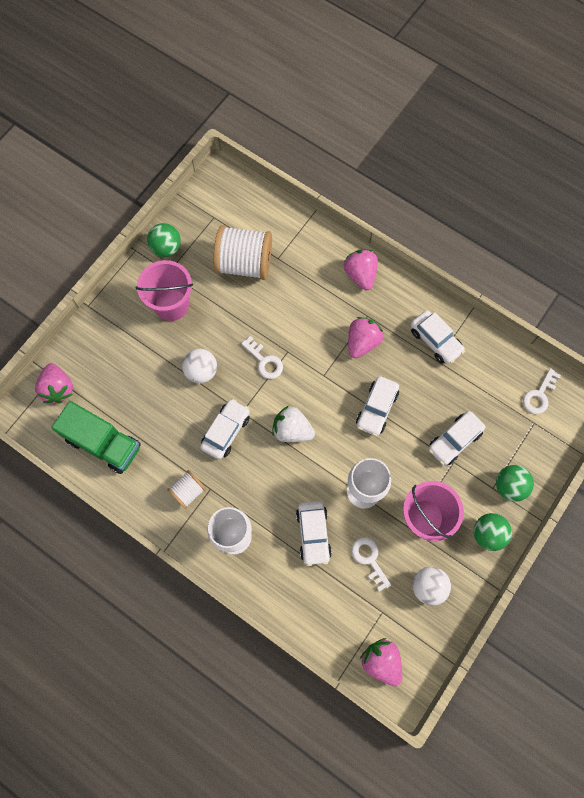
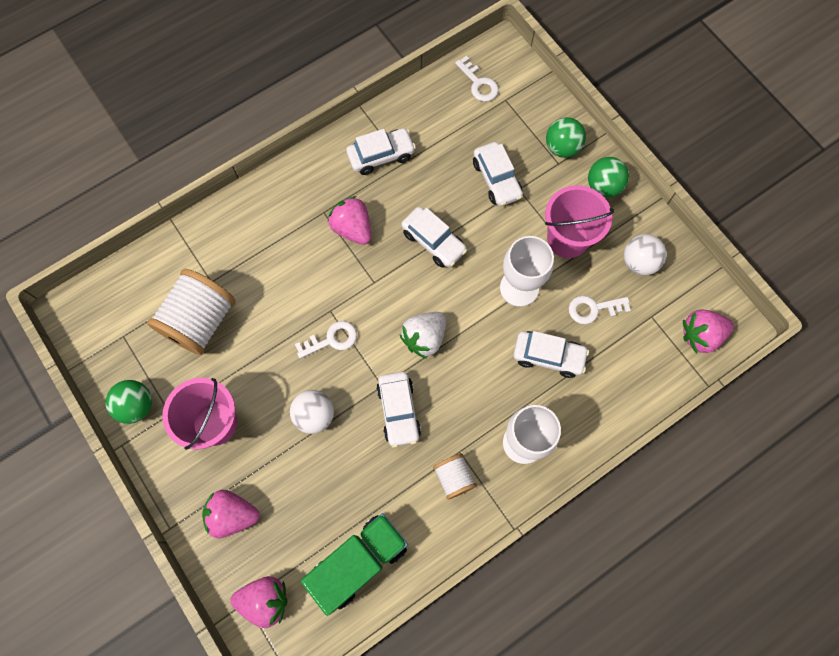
camera: 70 degrees left, 0 degrees up
white car [200,399,250,459] -> white car turned 150 degrees counterclockwise [376,372,421,447]
pink strawberry [344,250,378,290] -> pink strawberry moved to [202,490,260,538]

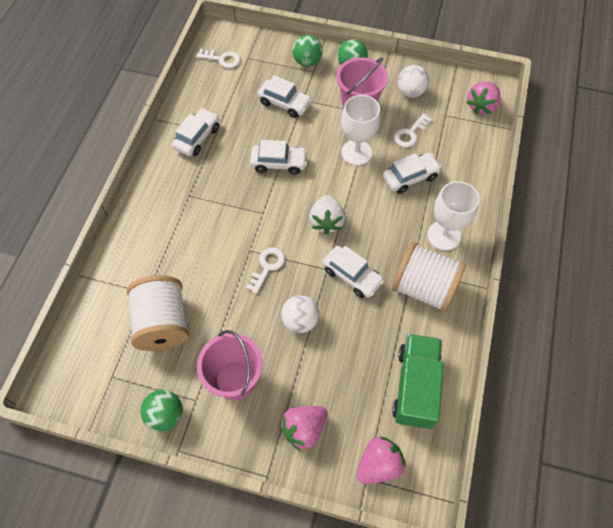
camera: 40 degrees left, 10 degrees down
pink strawberry [328,196,371,245] -> none
white spool [433,454,477,500] -> white spool [392,242,466,313], size x1.93

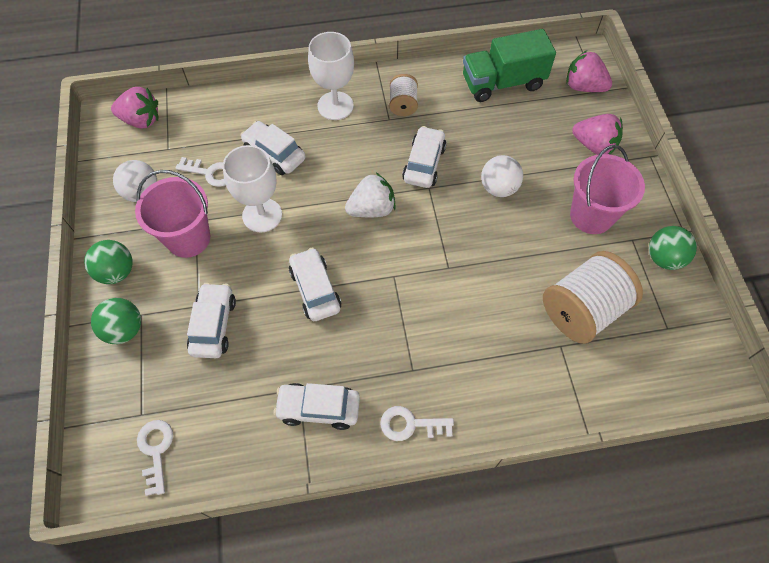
camera: 115 degrees left, 0 degrees up
white key [246,247,285,294] -> white key moved to [380,406,454,441]
white spool [392,242,466,313] -> white spool [389,74,418,116], size x0.52

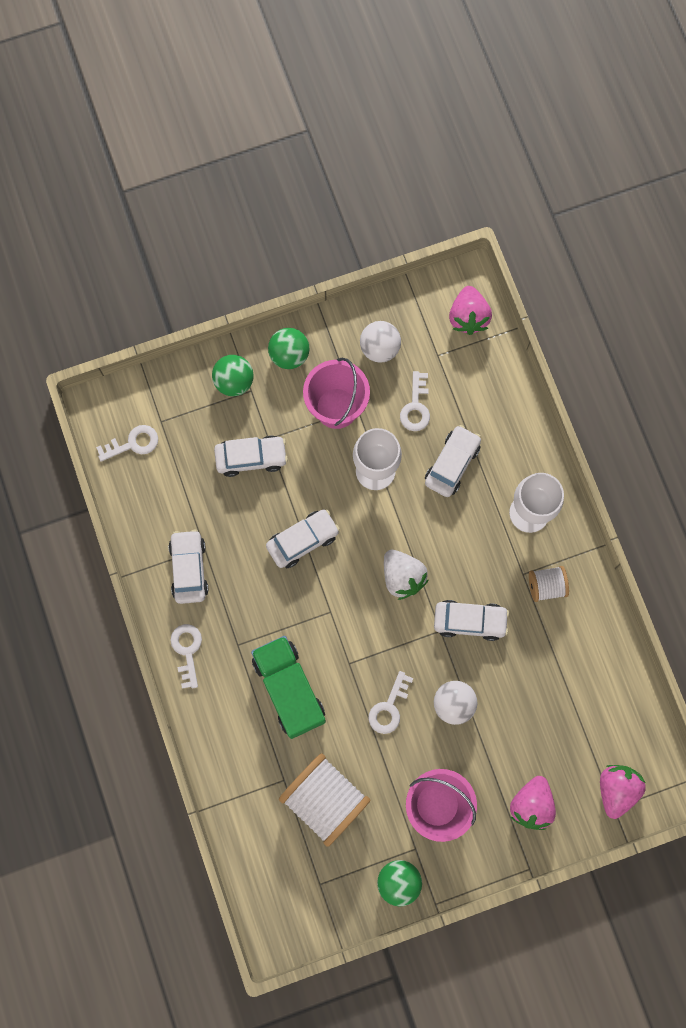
camera: 80 degrees right, 15 degrees up
green truck [463,29,556,102] -> green truck moved to [251,636,326,739]
none -> white key [369,671,413,734]

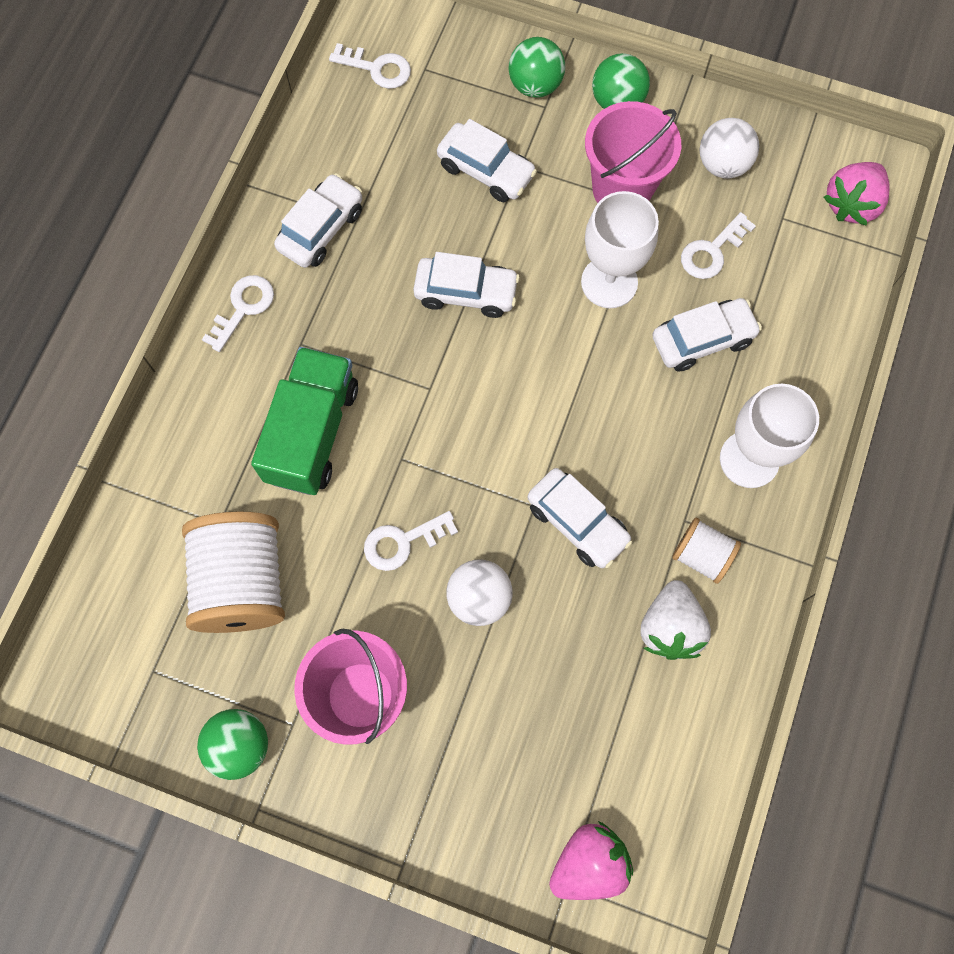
camera: 40 degrees right, 5 degrees down
white strawberry [384,550,428,600] -> white strawberry moved to [641,580,711,660]
pink strawberry [510,776,556,830] -> none

